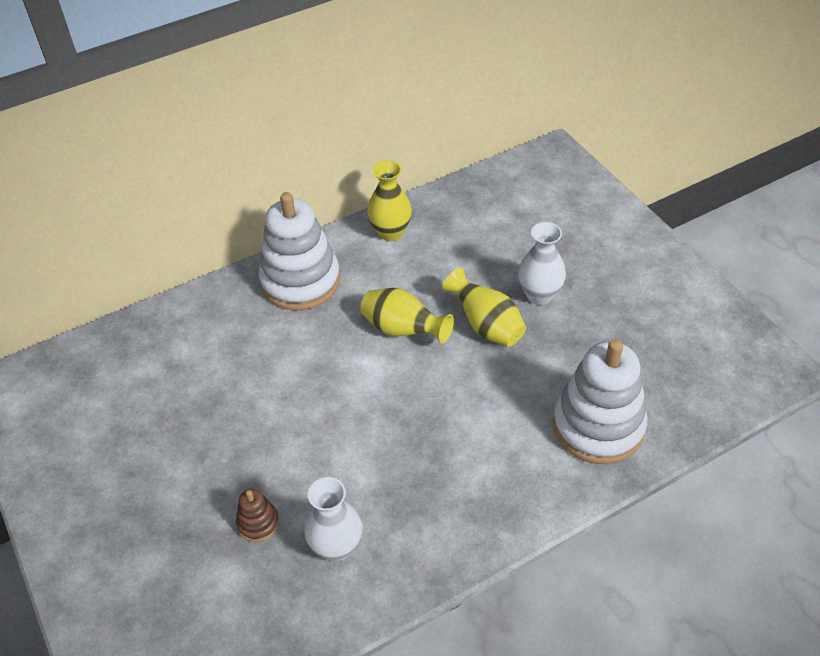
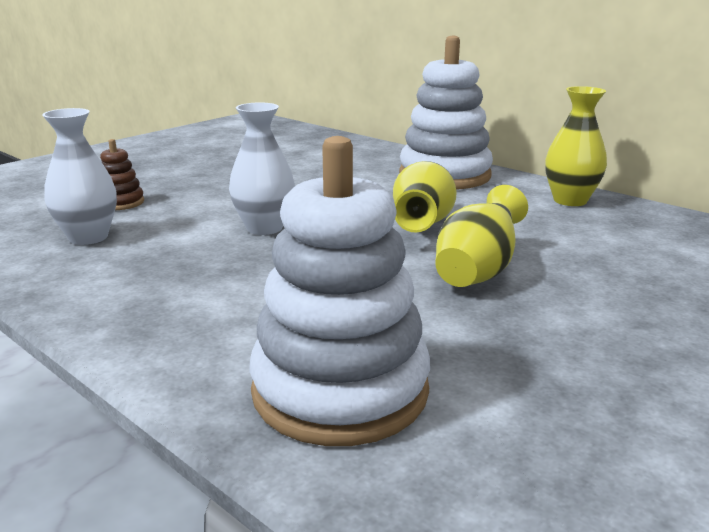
camera: 70 degrees right, 25 degrees down
white vase [518,222,566,305] -> white vase moved to [229,102,295,235]

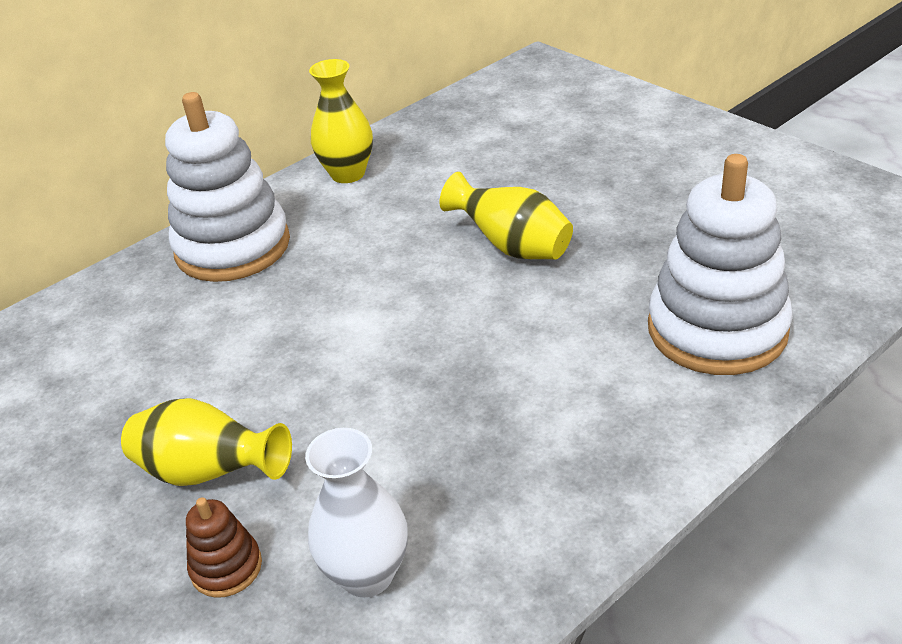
camera: 80 degrees left, 15 degrees up
white vase [229,102,295,235] -> none
yellow vase [393,161,457,233] -> yellow vase moved to [121,398,292,486]

